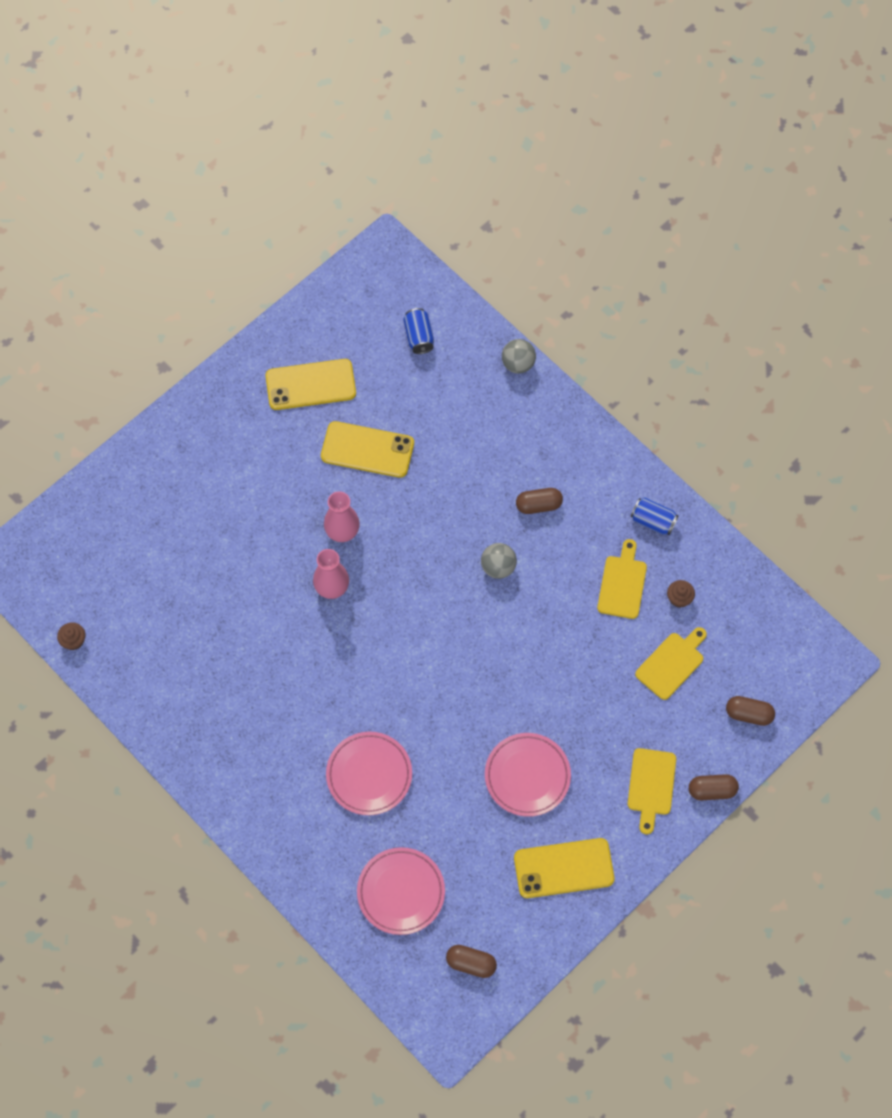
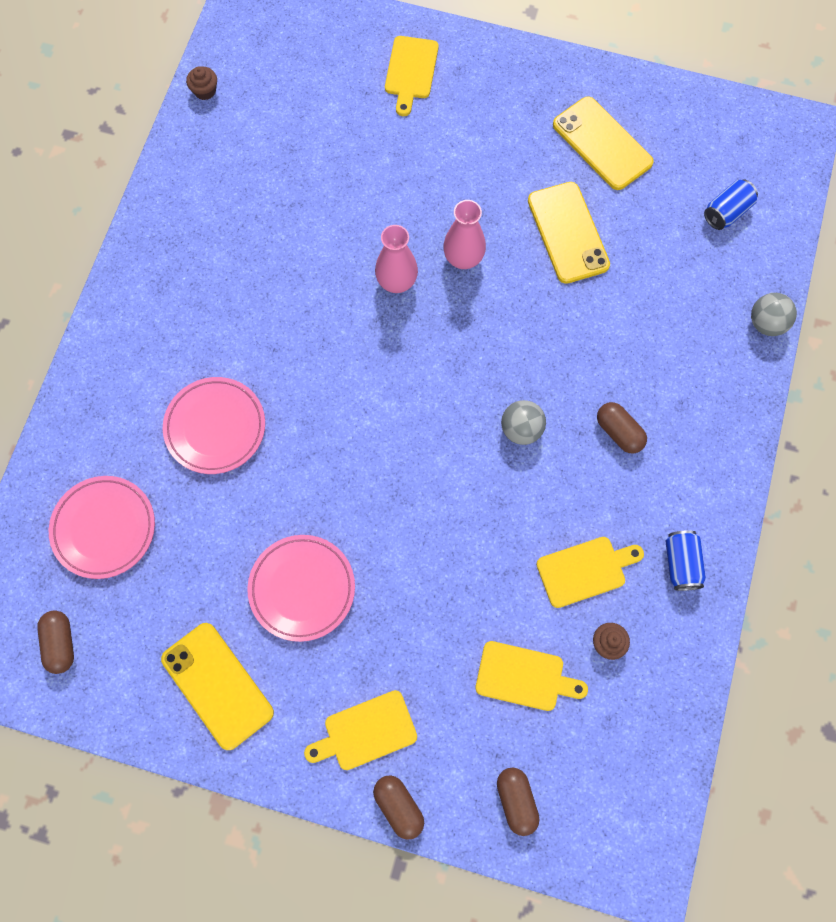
camera: 60 degrees right, 5 degrees up
none -> yellow cutting board [385,36,439,116]

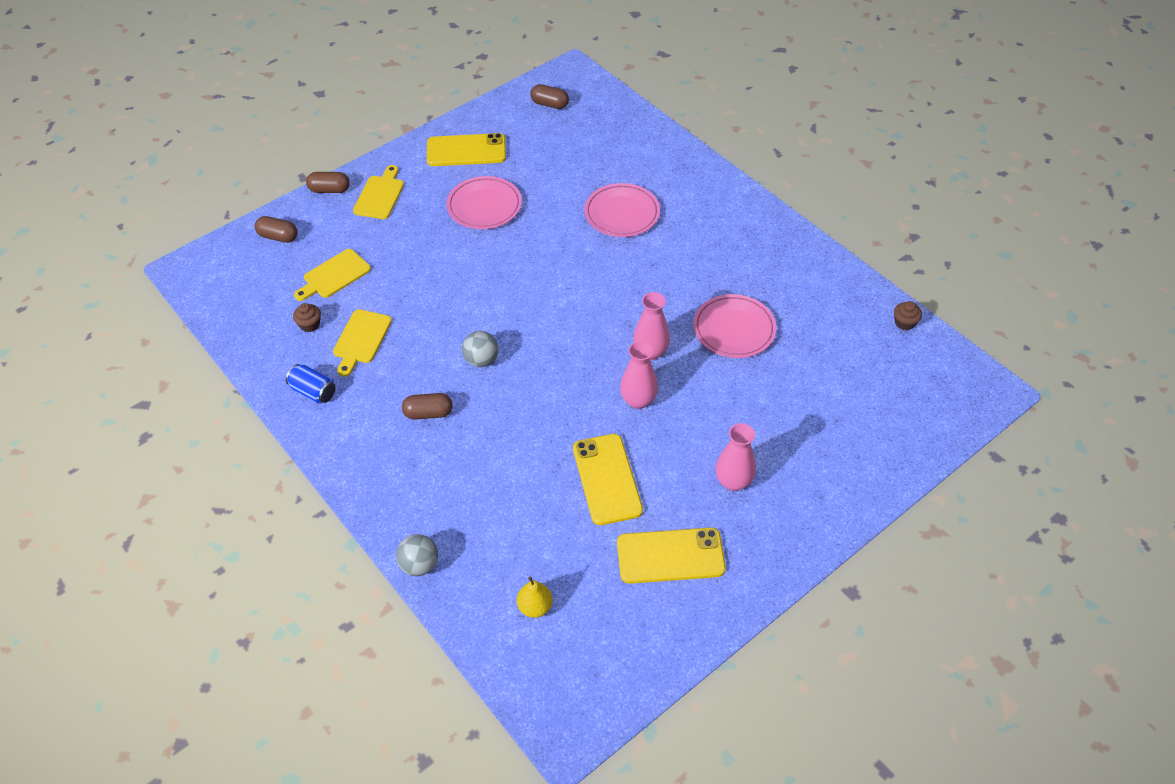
camera: 125 degrees right, 20 degrees down
pink plate [49,476,155,579] -> pink plate moved to [693,294,776,358]
yellow cutting board [385,36,439,116] -> none
yellow phone [528,182,610,284] -> yellow phone turned 60 degrees clockwise [573,434,643,525]
blue can [704,180,758,230] -> yellow pear [517,576,553,618]
none -> pink vase [716,423,756,491]

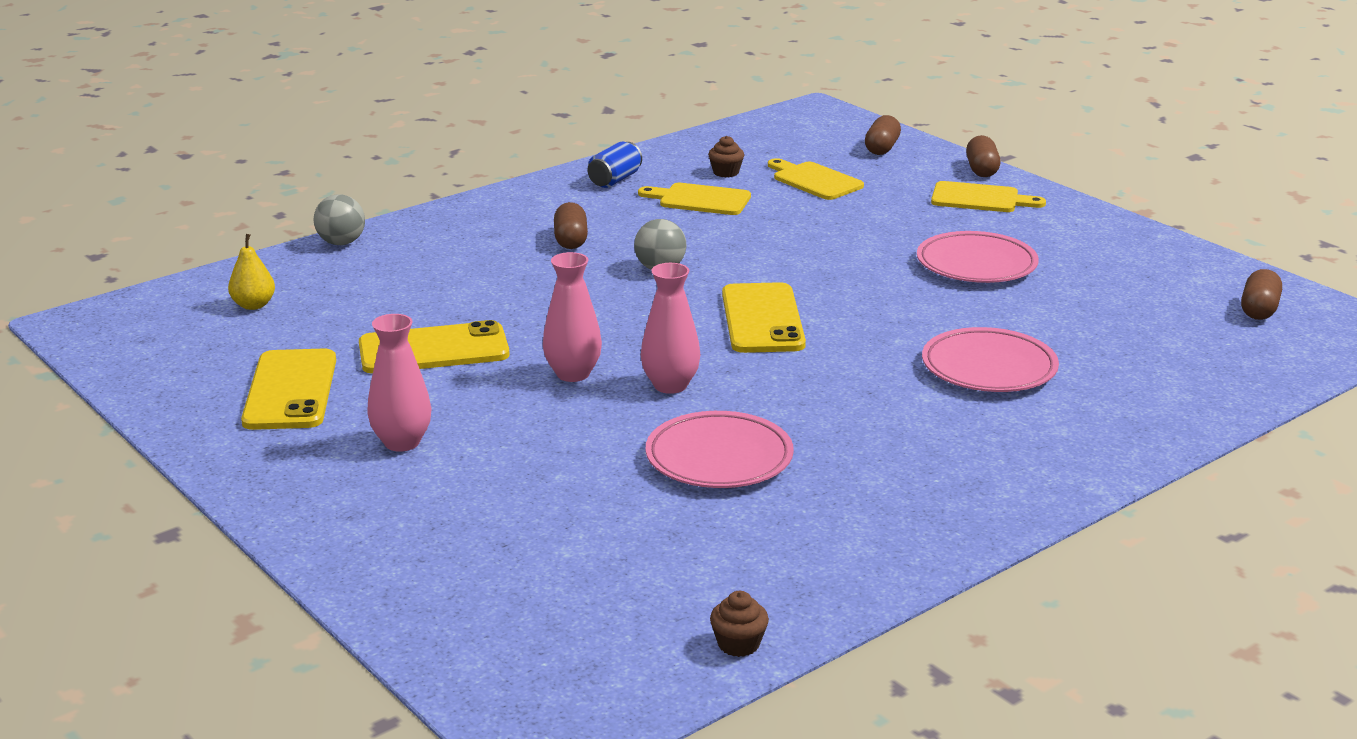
camera: 90 degrees right, 25 degrees down
yellow phone [427,133,506,166] -> yellow phone moved to [722,282,806,353]

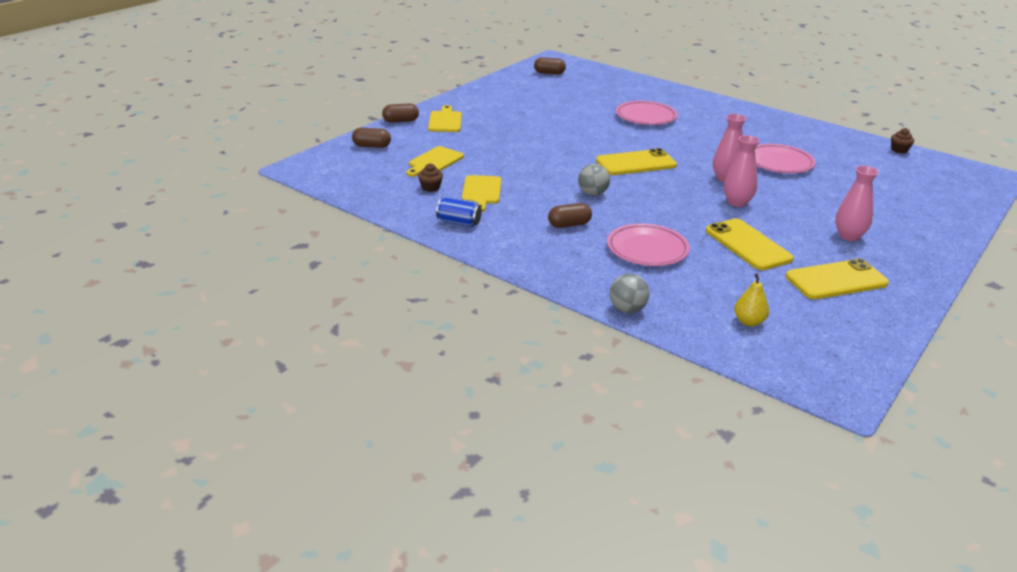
camera: 105 degrees left, 5 degrees up
pink plate [917,231,1039,283] -> pink plate moved to [607,223,690,266]

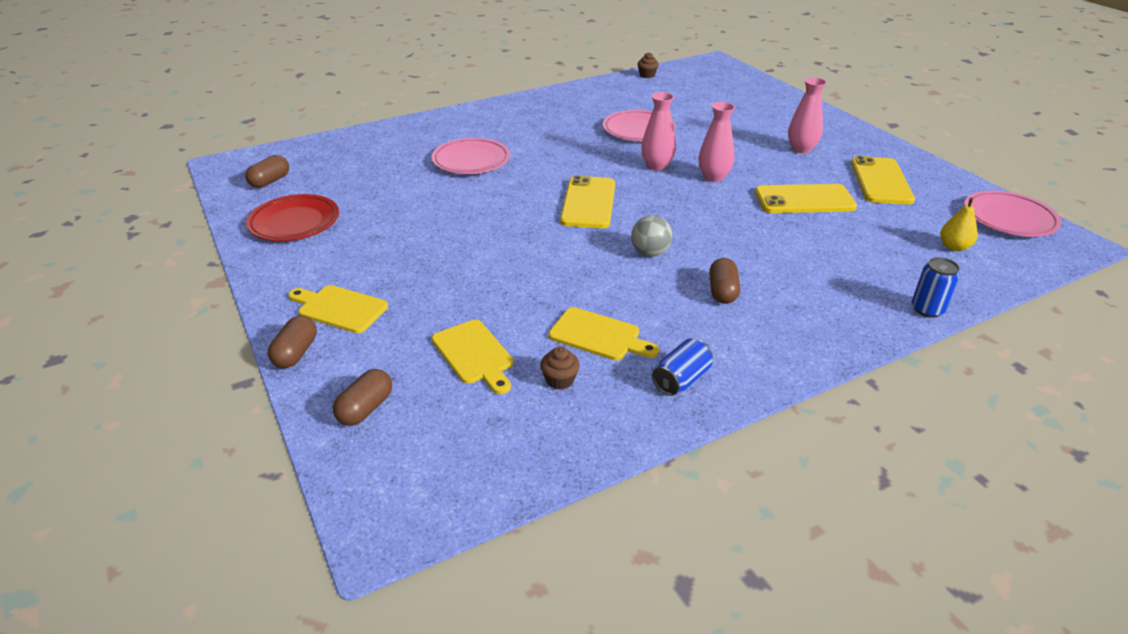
camera: 65 degrees left, 5 degrees up
pink plate [607,223,690,266] -> pink plate moved to [964,191,1062,237]
grey ball [610,273,649,313] -> blue can [912,257,960,318]
none -> red plate [246,194,339,241]

